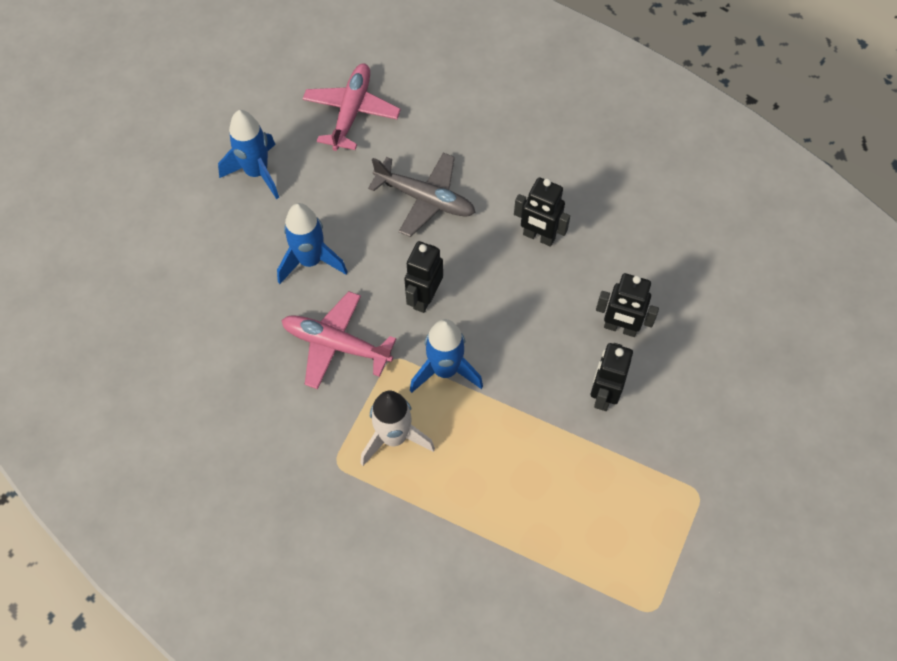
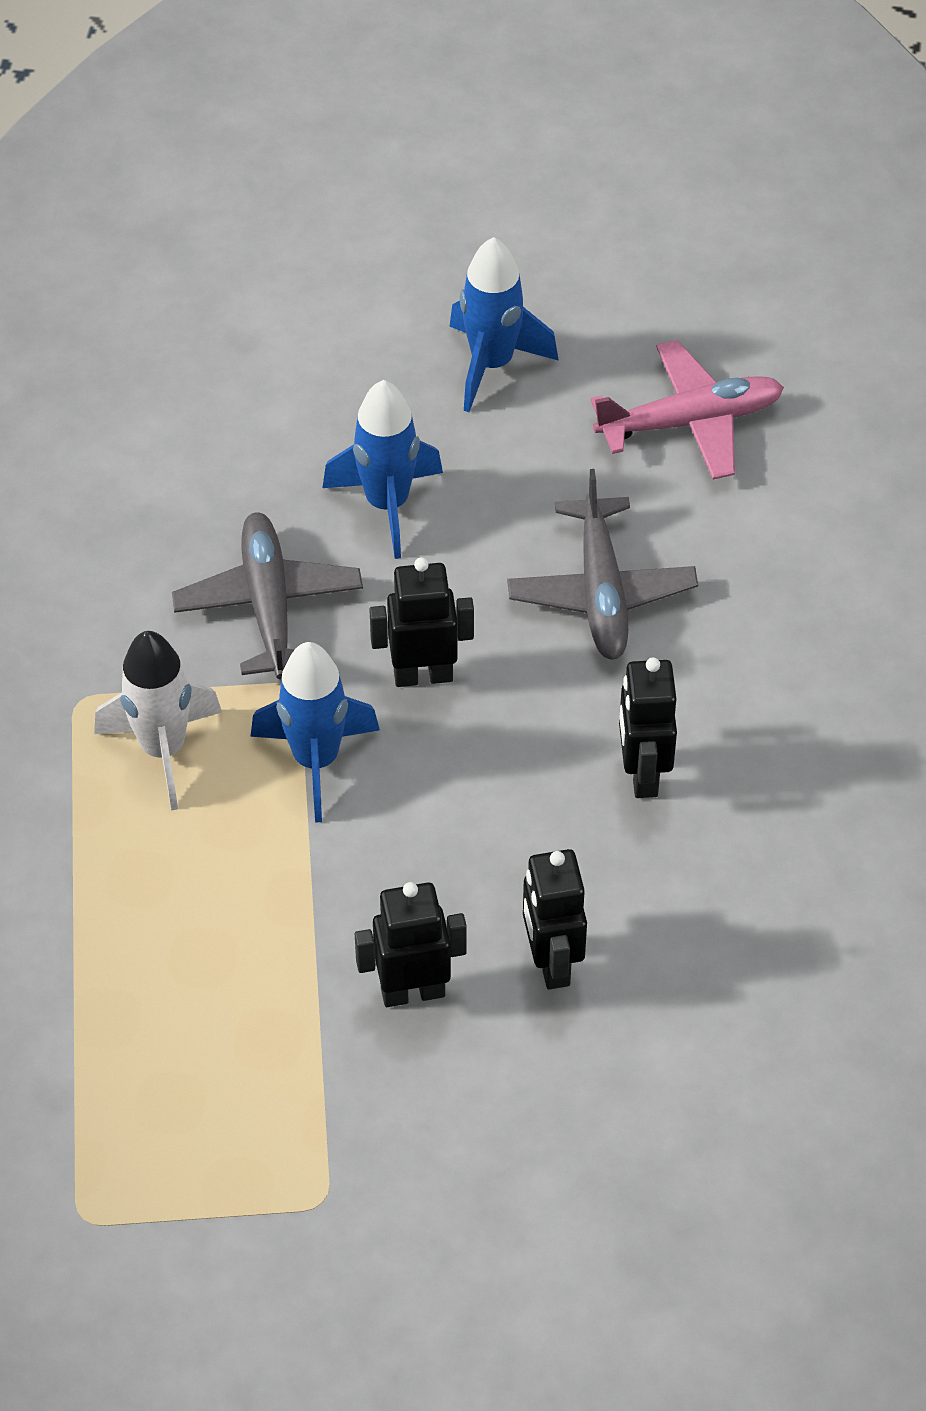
camera: 60 degrees right, 10 degrees down
pink plane [281,291,396,389] -> grey plane [172,512,363,679]

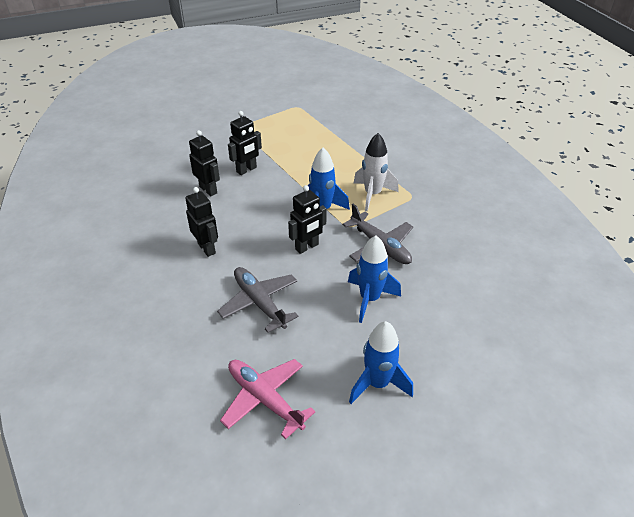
camera: 150 degrees right, 10 degrees down
pink plane [591,340,784,479] -> pink plane turned 90 degrees clockwise [220,359,316,439]

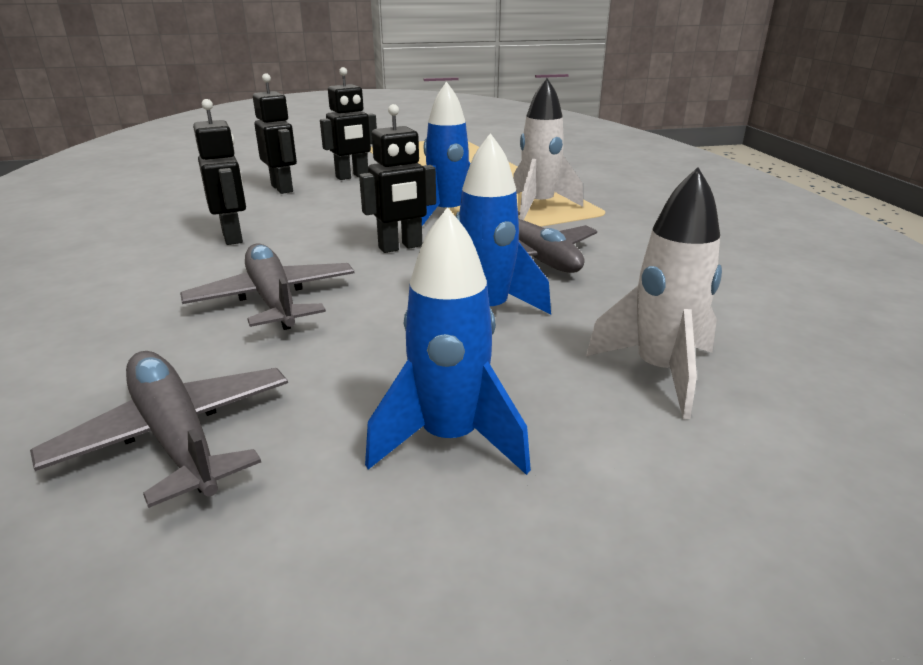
camera: 10 degrees right, 15 degrees down
pink plane [220,359,316,439] -> grey plane [30,351,288,508]
none -> white rocket [586,167,722,419]

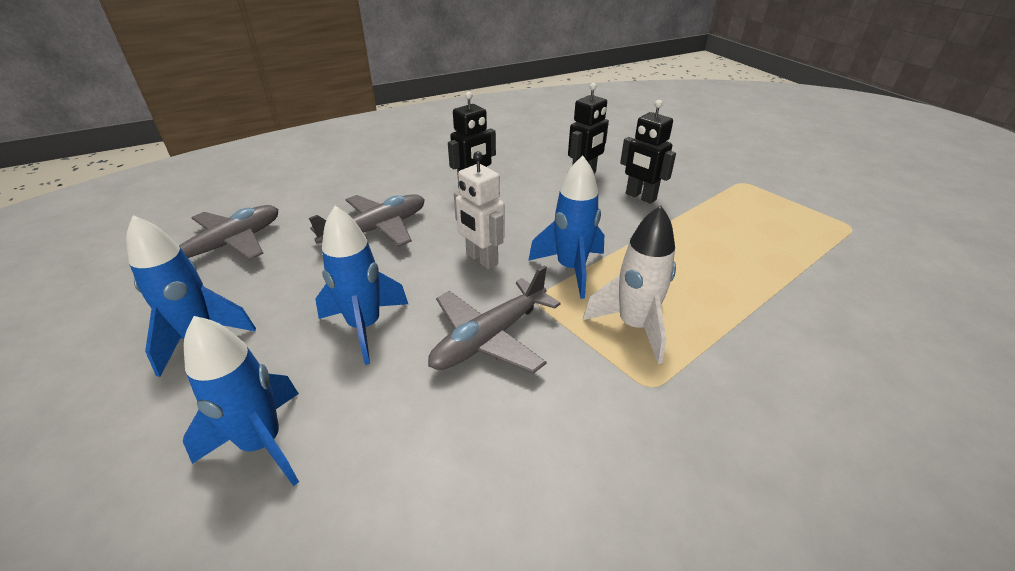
camera: 75 degrees right, 10 degrees up
black robot [359,104,436,253] -> white robot [454,151,505,269]
white rocket [586,167,722,419] -> blue rocket [183,316,299,486]

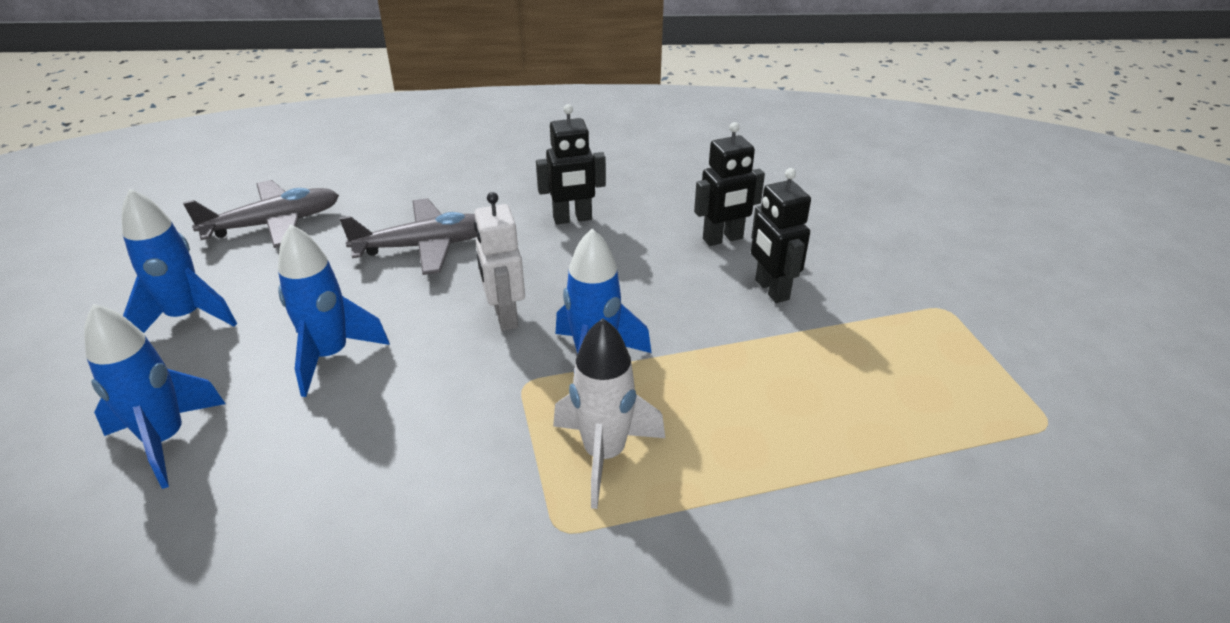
camera: 25 degrees right, 0 degrees up
grey plane [428,265,561,374] -> none

